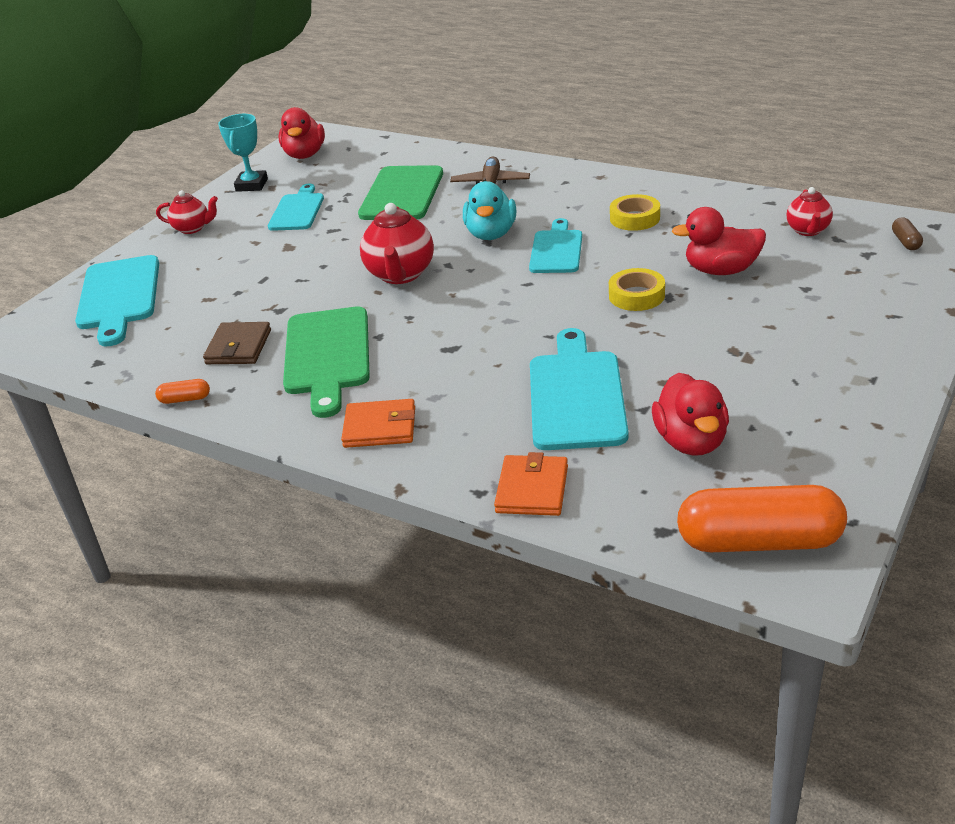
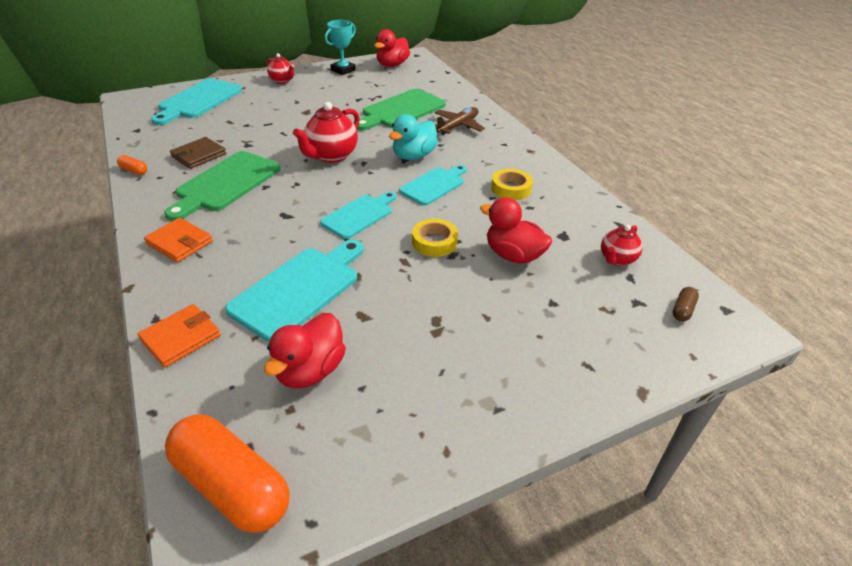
camera: 30 degrees right, 5 degrees up
turquoise cutting board [268,184,324,231] -> turquoise cutting board moved to [320,192,396,239]

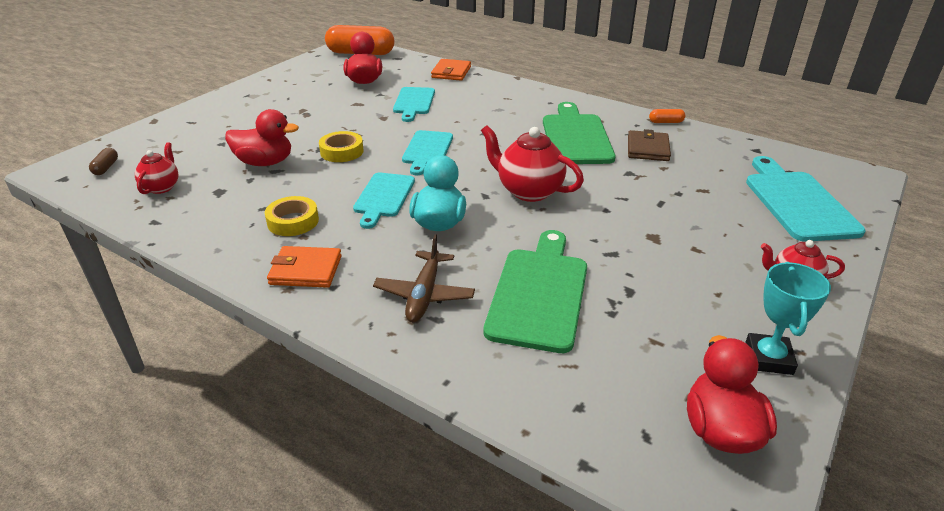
camera: 150 degrees right, 5 degrees down
orange wallet [144,218,213,262] -> orange wallet moved to [267,246,342,288]
turquoise cutting board [225,240,364,342] -> turquoise cutting board [393,87,435,122], size x0.65
red teapot [293,102,360,163] -> red teapot turned 60 degrees counterclockwise [481,125,584,202]

